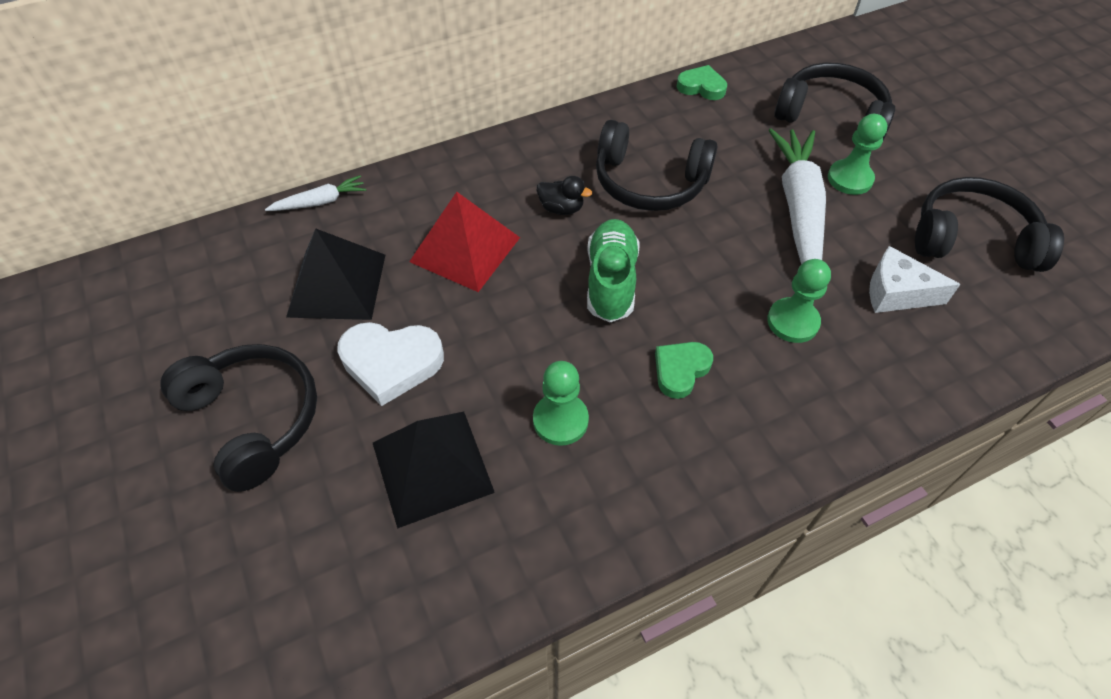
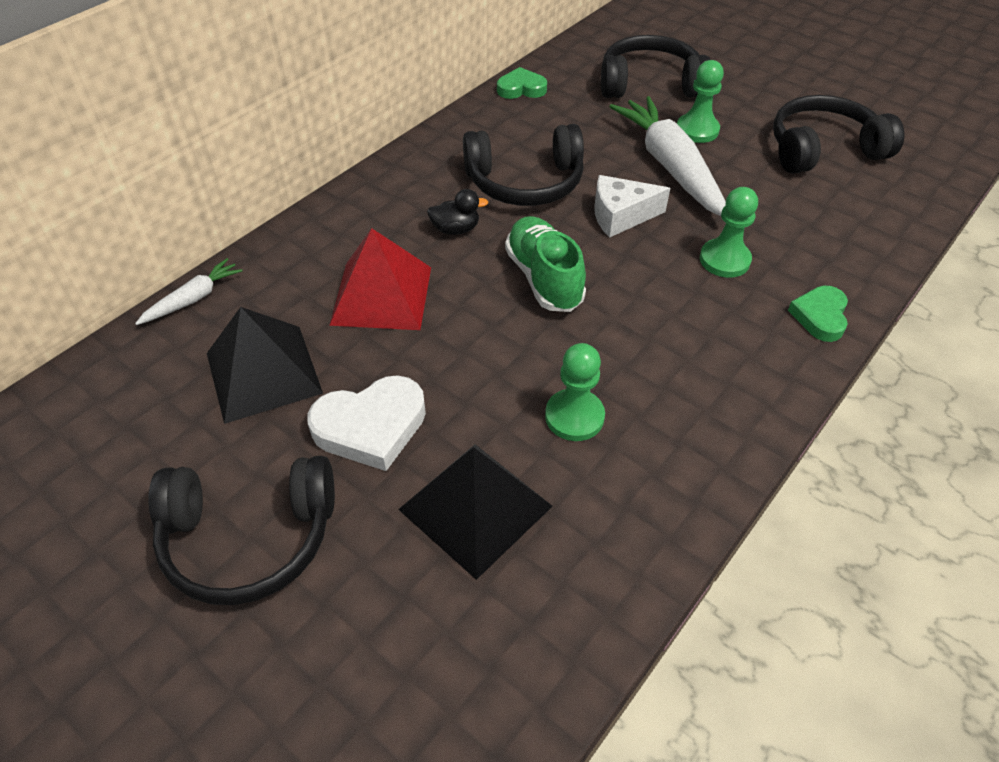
camera: 25 degrees left, 5 degrees down
black headphones [160,344,317,492] -> black headphones turned 150 degrees clockwise [148,456,335,605]
green heart [655,342,713,399] -> green heart moved to [788,286,848,342]
white cheese [869,246,961,313] -> white cheese moved to [594,175,670,238]

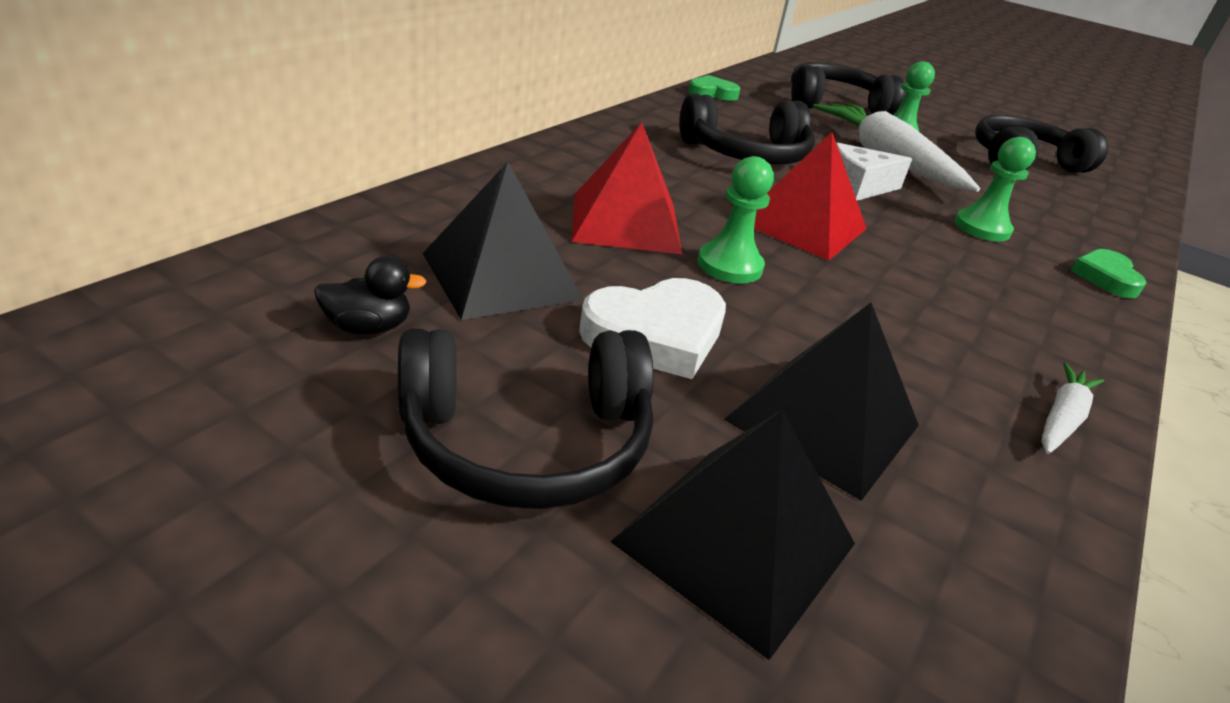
camera: 10 degrees left, 15 degrees down
white carrot [135,258,242,325] -> white carrot moved to [1042,363,1104,454]
black duck [427,189,488,235] -> black duck moved to [314,256,427,334]
green shoe [505,216,586,312] -> red pyramid [754,132,867,261]
green pawn [545,343,605,441] -> green pawn moved to [698,156,774,283]
none -> black pyramid [610,409,855,660]

